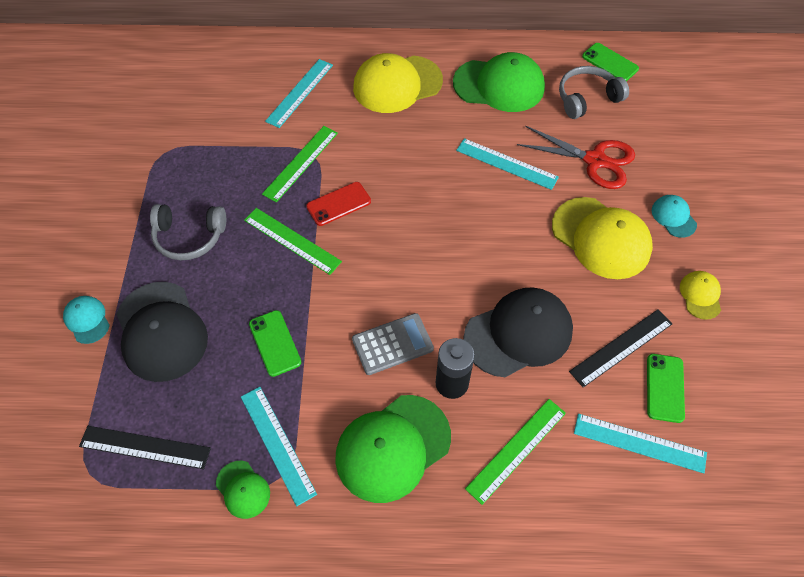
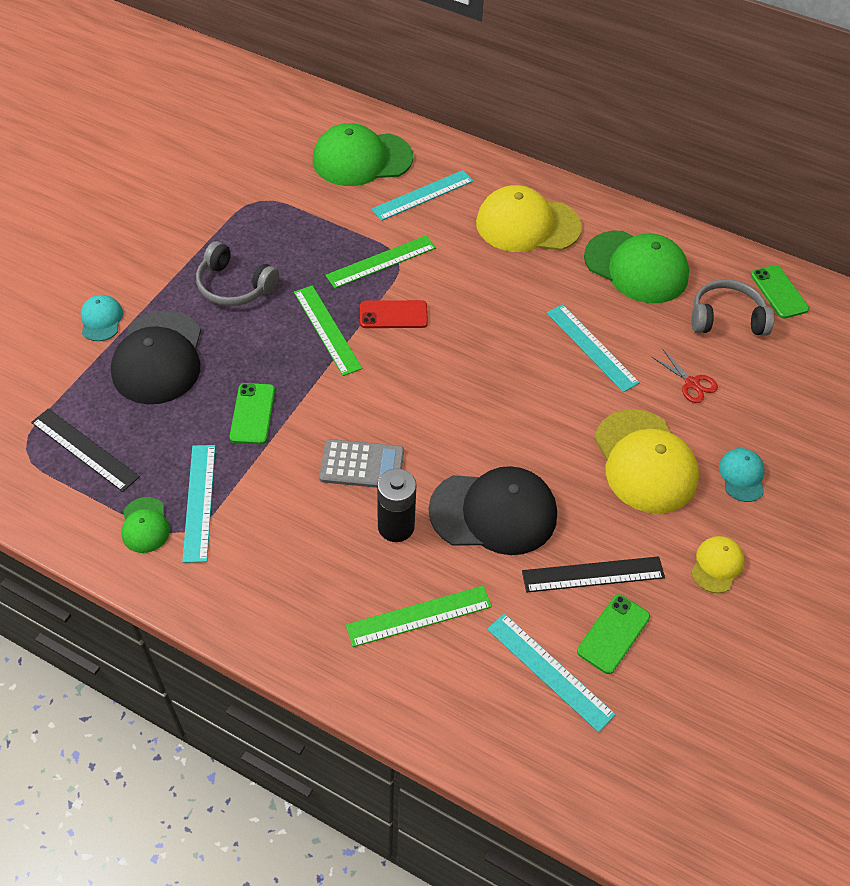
camera: 25 degrees right, 5 degrees down
green cap [335,395,451,503] -> green cap moved to [313,123,413,186]
red scissors [517,126,635,189] -> red scissors [651,348,718,403], size x0.52

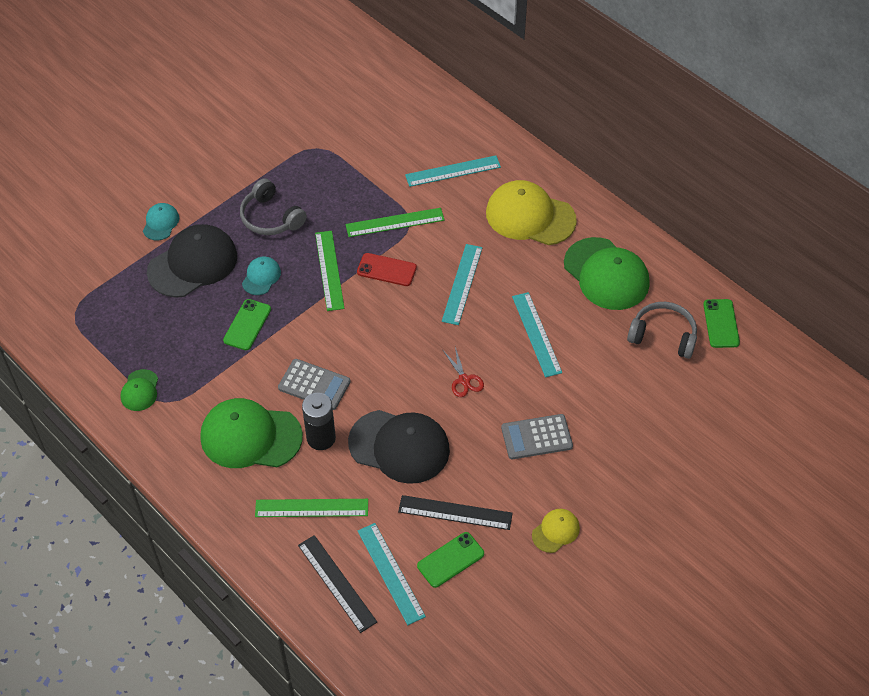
camera: 20 degrees right, 0 degrees up
black ruler [31,408,140,492] -> black ruler moved to [298,535,377,633]
black cap [111,311,201,404] -> black cap turned 150 degrees counterclockwise [147,224,237,298]
turquoise ruler [182,445,215,563] -> turquoise ruler moved to [442,244,483,325]
green cap [313,123,413,186] -> green cap moved to [200,398,303,468]
yellow cap [594,409,699,514] -> grey calculator [501,414,573,459]
red scissors [651,348,718,403] -> red scissors moved to [443,347,484,397]
turquoise cap [719,448,765,502] -> turquoise cap moved to [242,257,281,295]

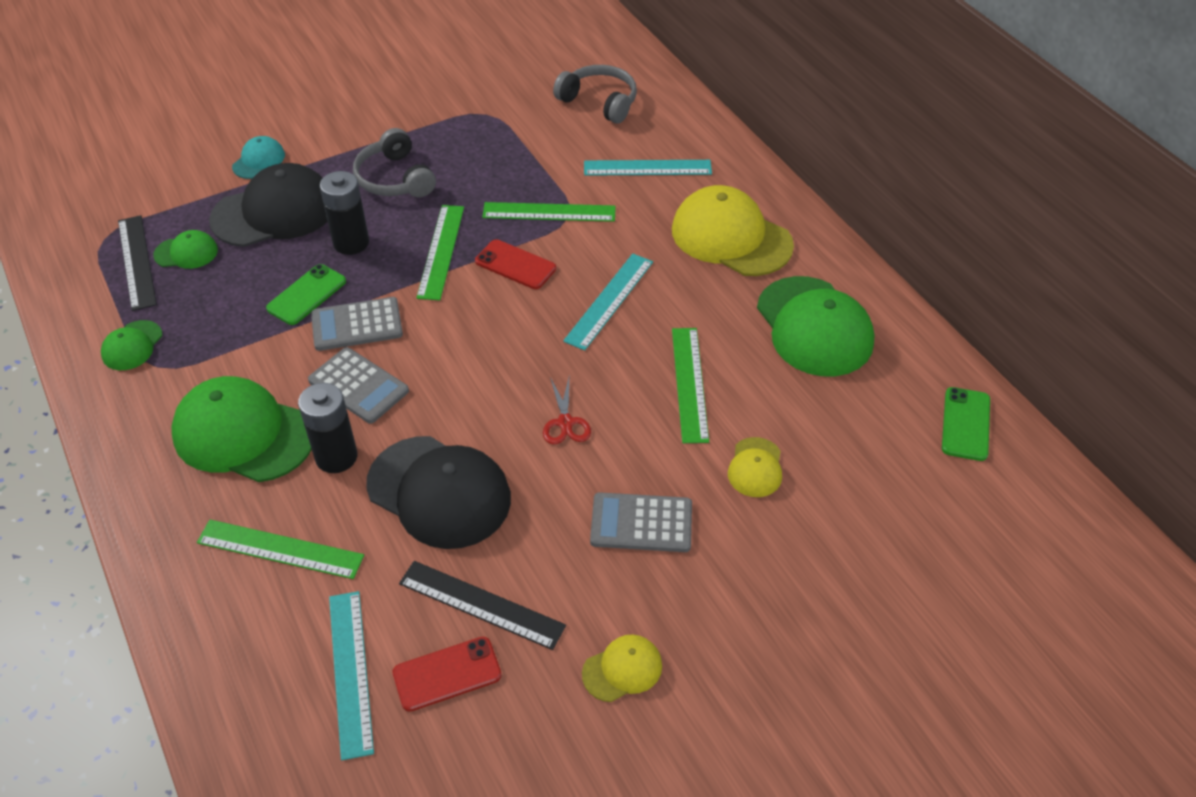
camera: 15 degrees right, 5 degrees down
turquoise cap [242,257,281,295] -> black battery [320,171,369,255]
black ruler [298,535,377,633] -> black ruler moved to [118,215,157,311]
green phone [417,532,484,588] -> red phone [393,637,502,712]
turquoise ruler [512,292,562,377] -> green ruler [672,328,709,443]
grey headphones [627,302,697,359] -> grey headphones moved to [553,65,637,124]
none -> green cap [153,230,218,269]
none -> grey calculator [311,297,403,351]
none -> yellow cap [728,437,782,497]

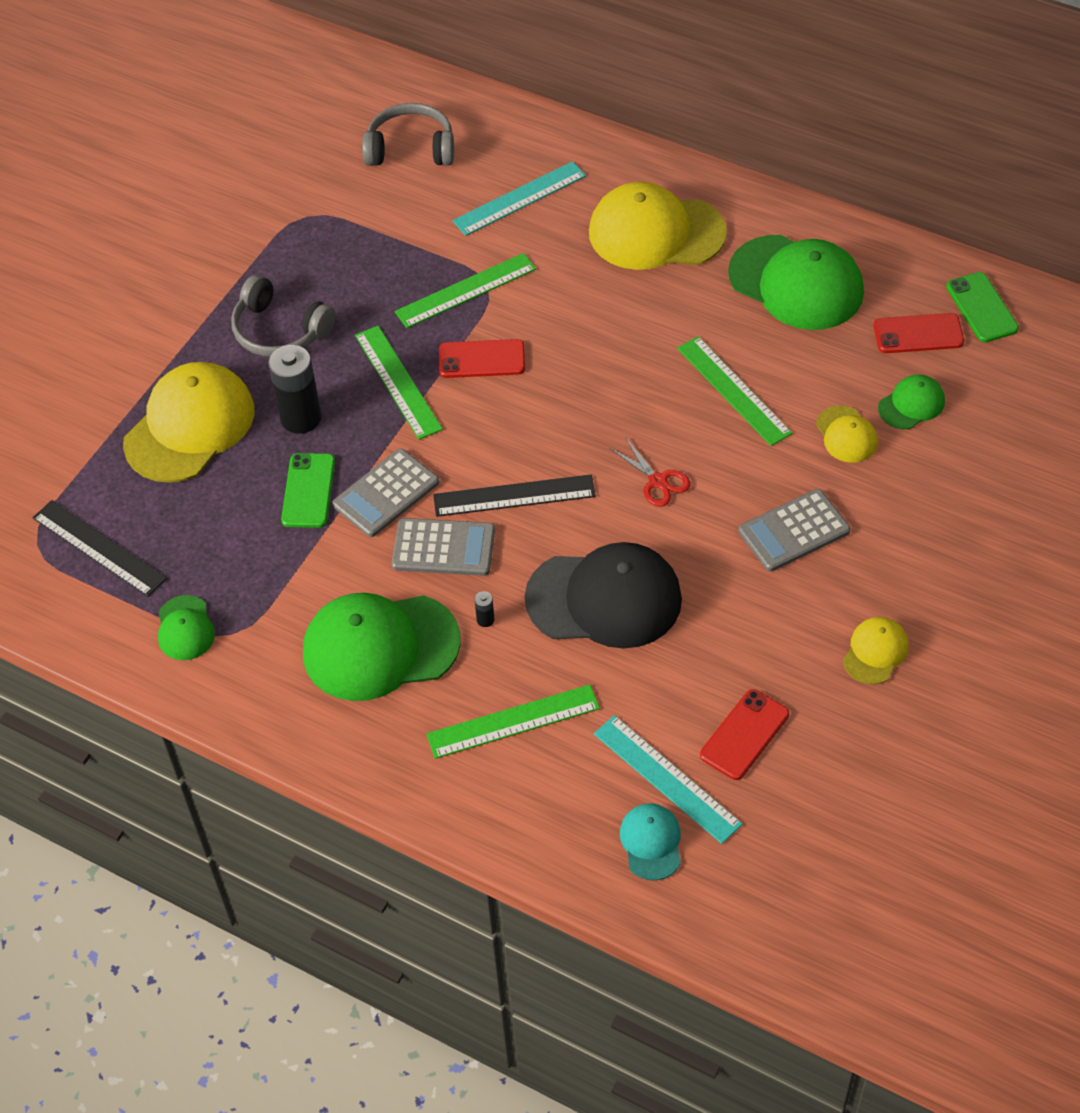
camera: 30 degrees left, 5 degrees up
green cap [153,230,218,269] -> green cap moved to [878,375,945,429]
black cap [209,163,327,247] -> yellow cap [123,362,255,483]
turquoise cap [232,136,285,179] -> turquoise cap moved to [620,804,681,880]
black battery [298,383,358,473] -> black battery [474,591,495,627], size x0.40
black ruler [399,561,566,650] -> black ruler moved to [433,474,596,517]
turquoise ruler [563,254,653,351] -> none
none -> red phone [874,313,964,353]

